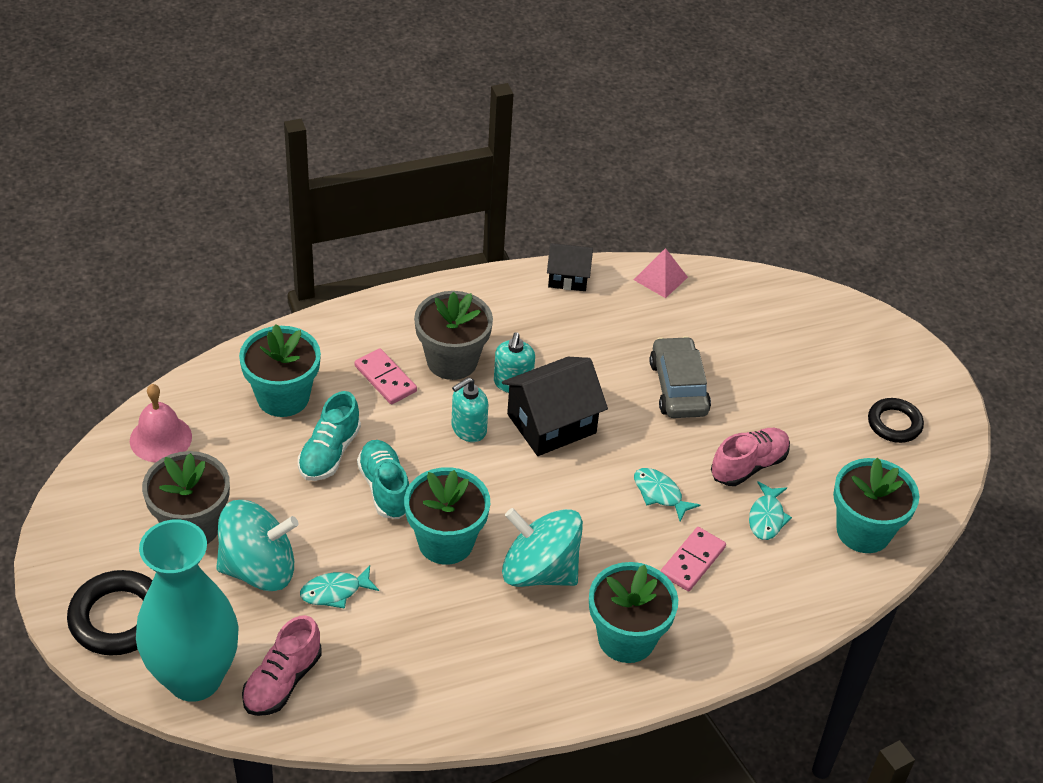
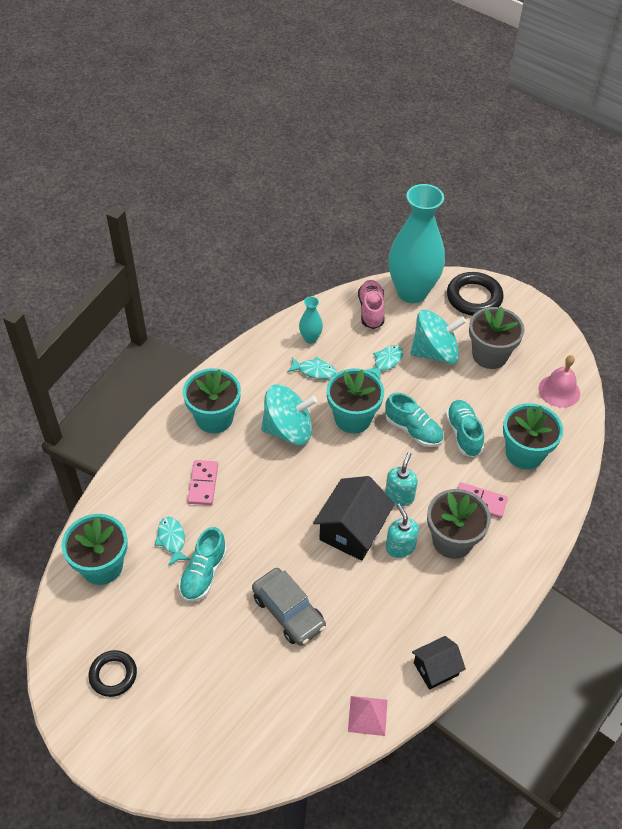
camera: 150 degrees right, 5 degrees up
turquoise spinning top [216,500,298,591] -> turquoise spinning top turned 150 degrees counterclockwise [411,310,466,364]
turquoise fish [634,468,700,521] -> turquoise fish moved to [287,357,336,379]
pink shoe [711,428,790,486] -> turquoise shoe [179,527,227,602]
none -> turquoise vase [299,296,323,344]

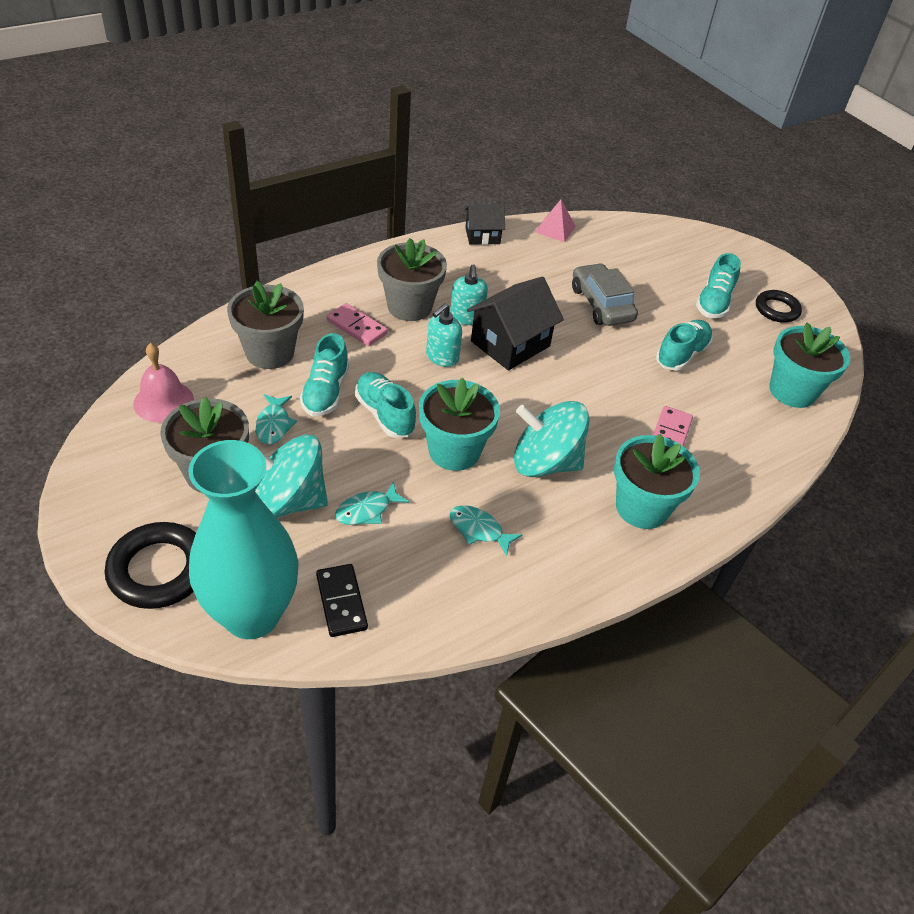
camera: 165 degrees left, 5 degrees down
turquoise fish [154,517,191,567] -> turquoise fish moved to [255,394,297,445]
turquoise vase [299,296,323,344] -> none
pink shoe [358,280,385,329] -> black domino [316,564,368,637]
turquoise flower pot [503,403,563,469] -> grey flower pot [227,281,304,369]
none -> turquoise shoe [696,253,741,318]

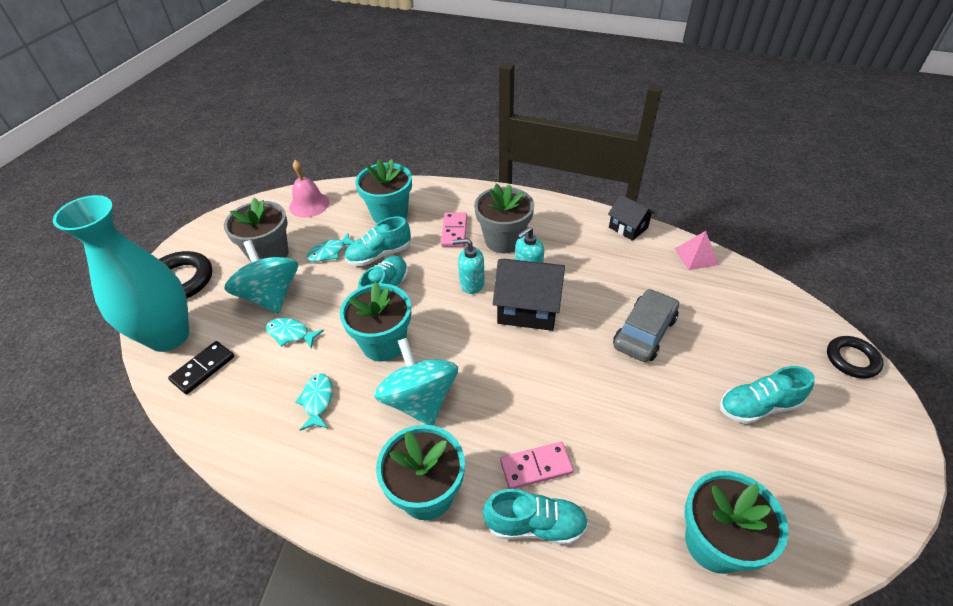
camera: 60 degrees right, 0 degrees up
grey flower pot [227,281,304,369] -> turquoise flower pot [355,159,412,223]
turquoise shoe [656,320,713,371] -> turquoise shoe moved to [483,489,588,545]
black ring [756,290,802,323] -> black ring moved to [827,336,883,379]

